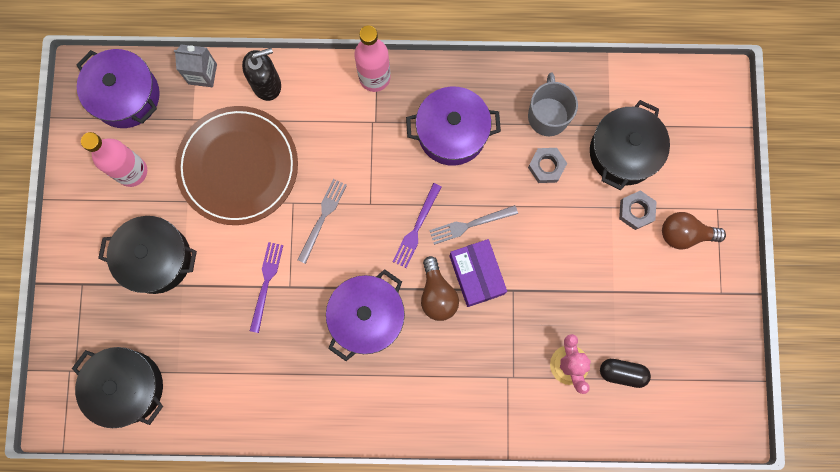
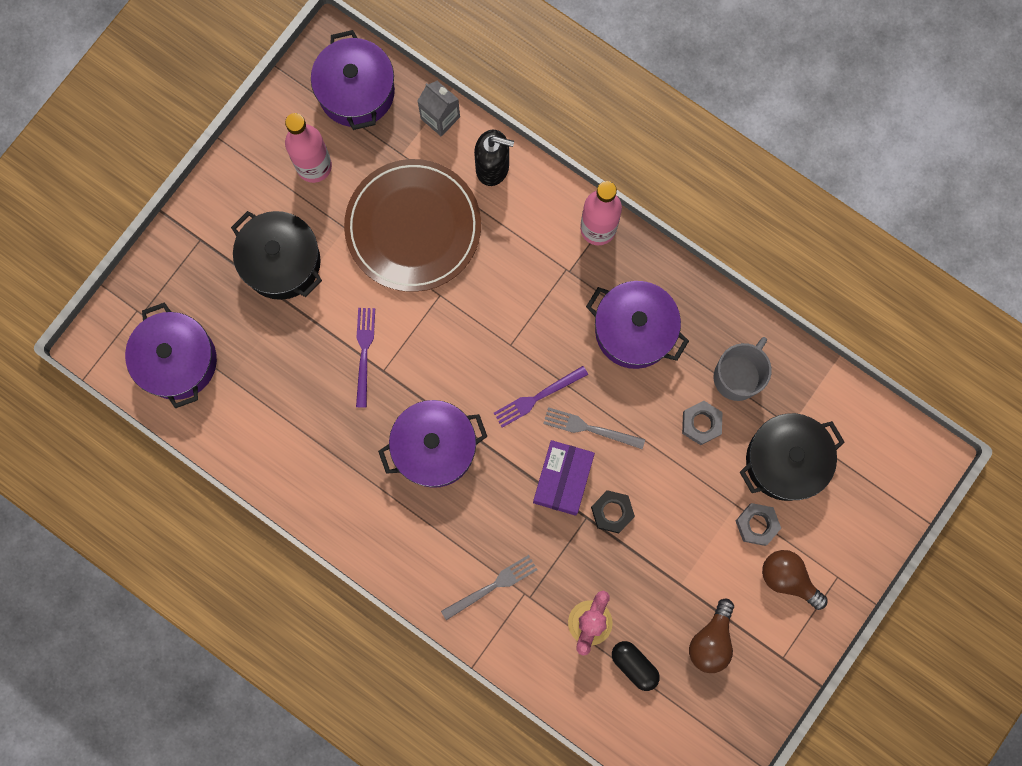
camera: 35 degrees right, 0 degrees up
black pot [72,347,163,428] -> purple pot [125,302,217,408]
purple fork [250,242,283,333] -> purple fork turned 45 degrees counterclockwise [356,308,375,408]
grey fork [297,179,347,264] -> grey fork moved to [441,555,538,620]
brown light bulb [421,256,459,321] -> brown light bulb moved to [689,599,734,673]
none -> black nut [591,490,635,533]

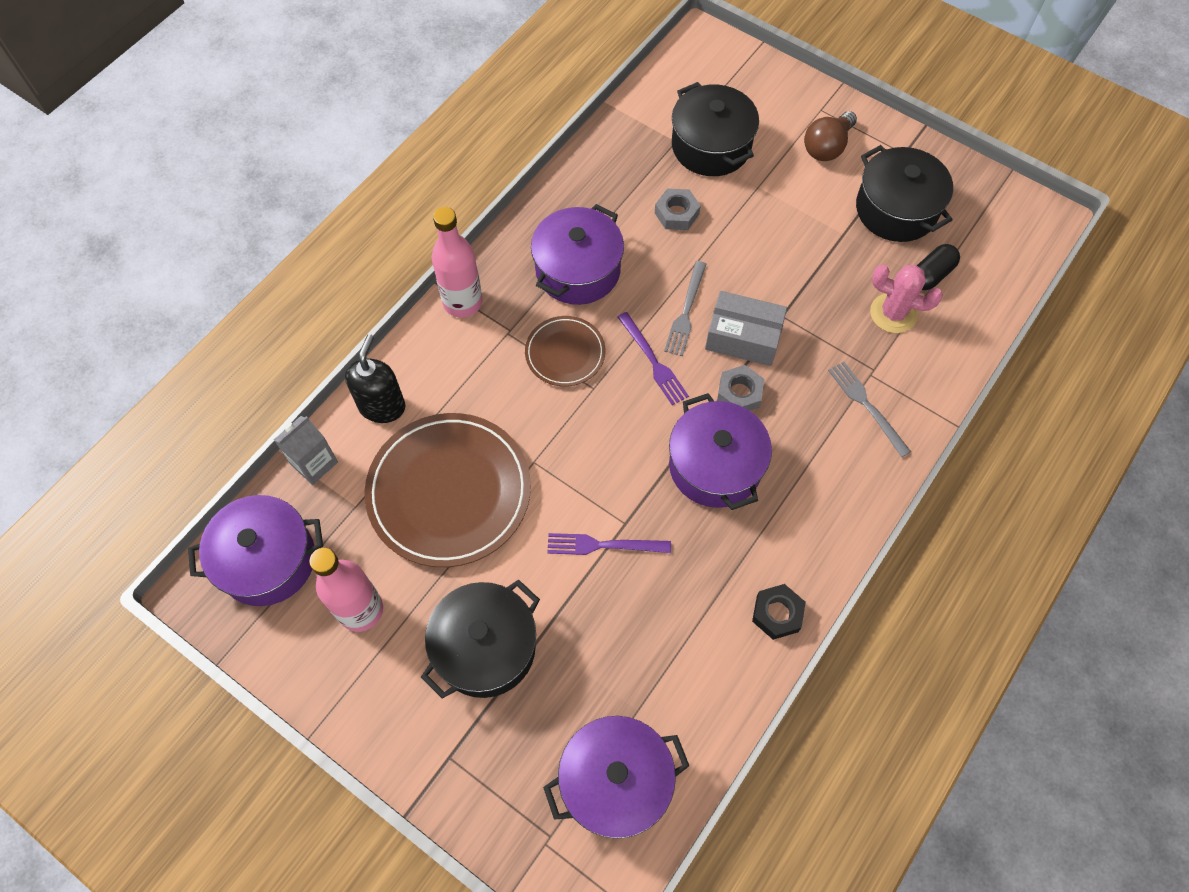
camera: 90 degrees left, 15 degrees down
purple box [533,440,595,516] -> grey box [705,291,787,366]
black nut [591,490,635,533] -> black nut moved to [752,584,806,640]
brown light bulb [689,599,734,673] -> black pot [856,145,953,242]
grey mug [714,337,772,401] -> none
grey nut [736,503,781,546] -> grey nut moved to [717,365,764,411]
none -> brown plate [525,316,605,387]

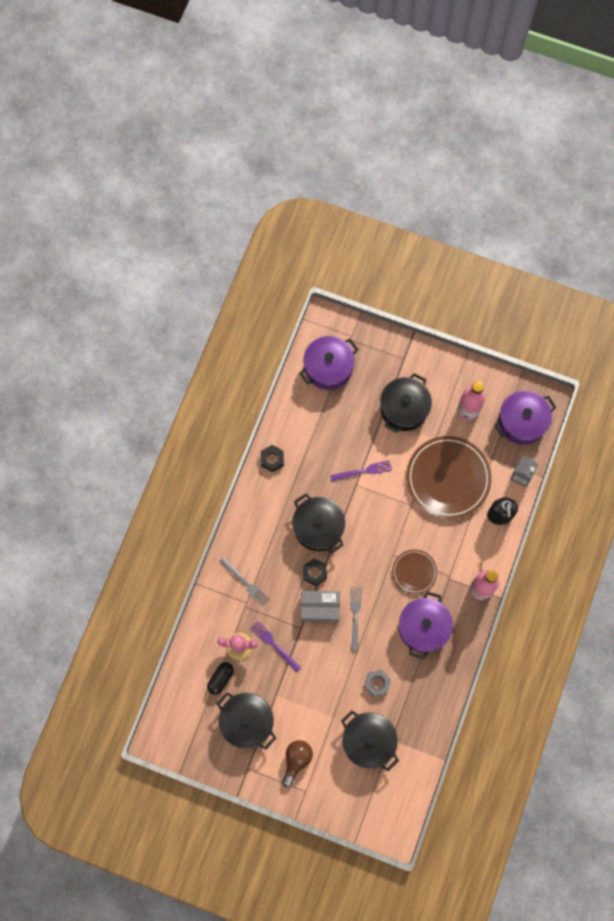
camera: 165 degrees right, 10 degrees up
purple fork [617,312,689,405] -> purple fork moved to [250,621,301,672]
purple pot [669,393,772,510] -> black pot [292,493,345,554]
grey nut [717,365,764,411] -> black nut [303,558,327,586]

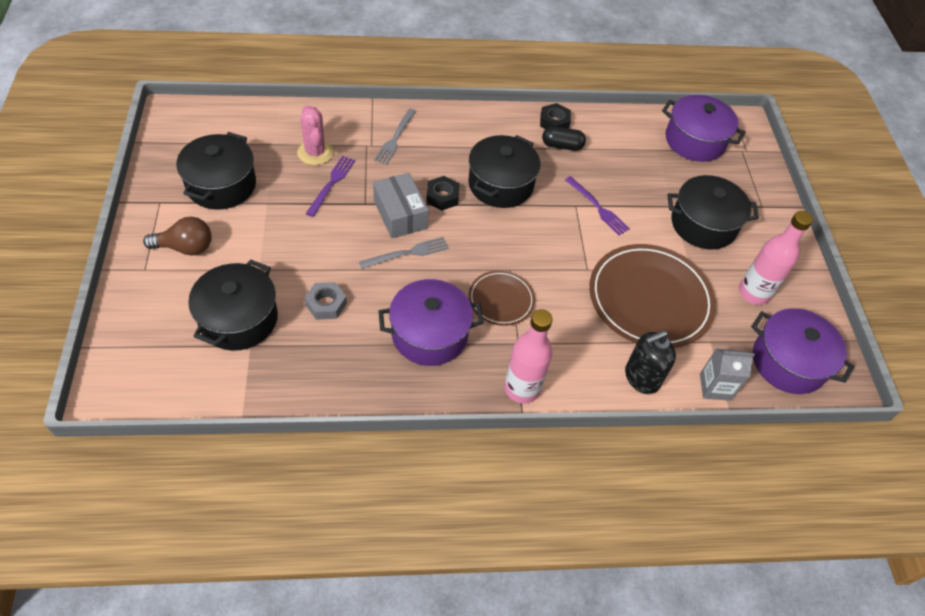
camera: 60 degrees right, 20 degrees down
black capsule [207,662,234,695] -> black capsule moved to [542,126,586,150]

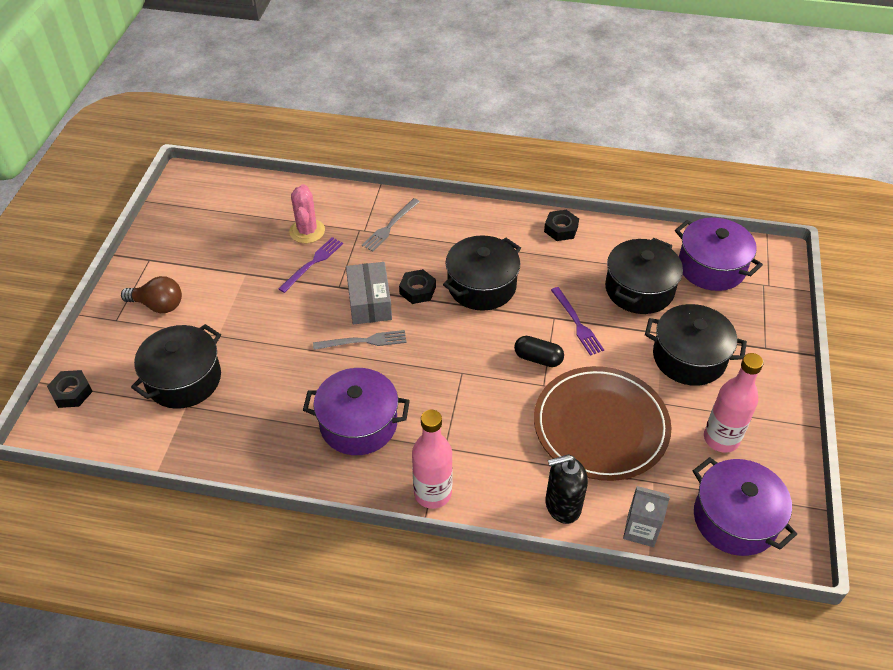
camera: 20 degrees right, 5 degrees down
black pot [176,132,256,210] -> black pot moved to [605,238,683,314]
grey nut [305,282,347,320] -> none
brown plate [468,270,535,326] -> none
black capsule [542,126,586,150] -> black capsule moved to [514,336,564,367]
none -> black nut [47,370,93,408]

